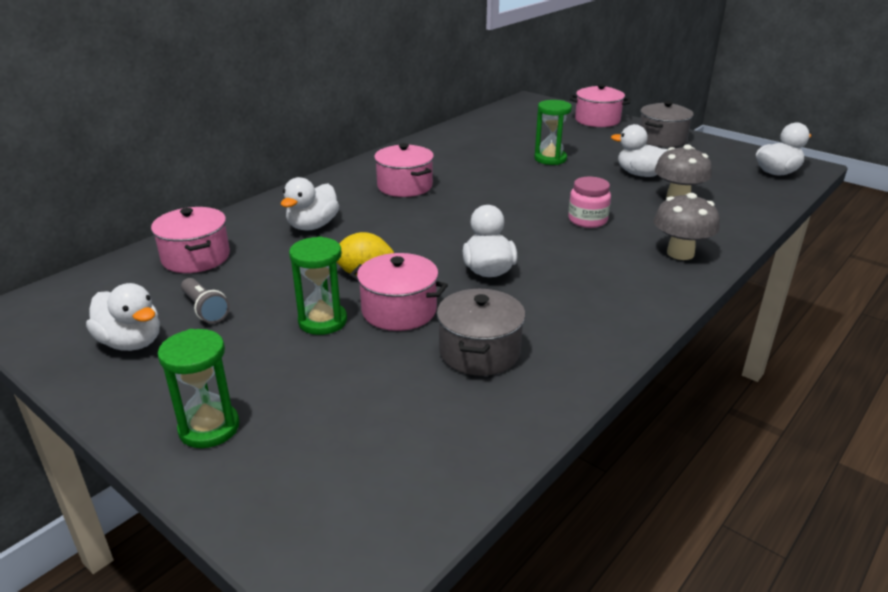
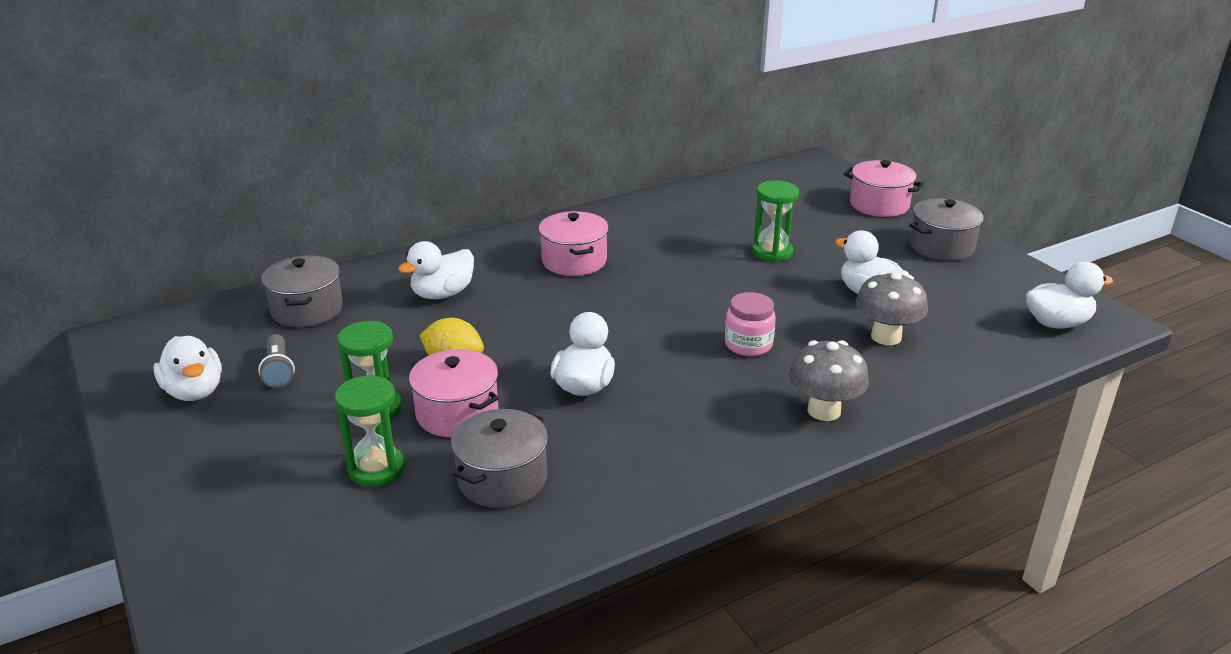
camera: 20 degrees right, 0 degrees up
pink pot [151,207,230,273] -> grey pot [262,255,343,327]
green hourglass [158,329,239,448] -> green hourglass moved to [335,375,405,487]

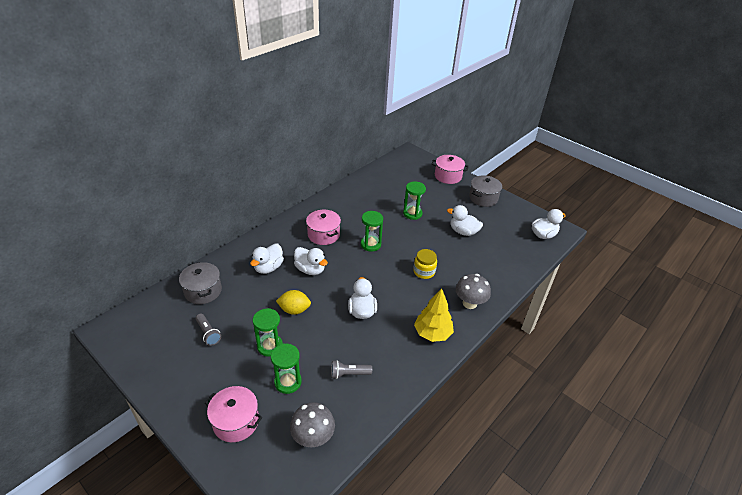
camera: 20 degrees left, 10 degrees up
white duck [153,336,222,401] -> white duck moved to [294,247,328,275]
pink pot [409,349,499,437] -> pink pot moved to [205,386,262,442]
grey pot [451,409,548,508] -> grey flashlight [331,360,372,379]
pink jar [725,292,776,356] -> yellow jar [413,249,437,279]
grey mushroom [855,271,928,345] -> grey mushroom moved to [290,402,335,447]
none -> green hourglass [361,211,383,252]
none -> yellow tree [414,288,454,342]

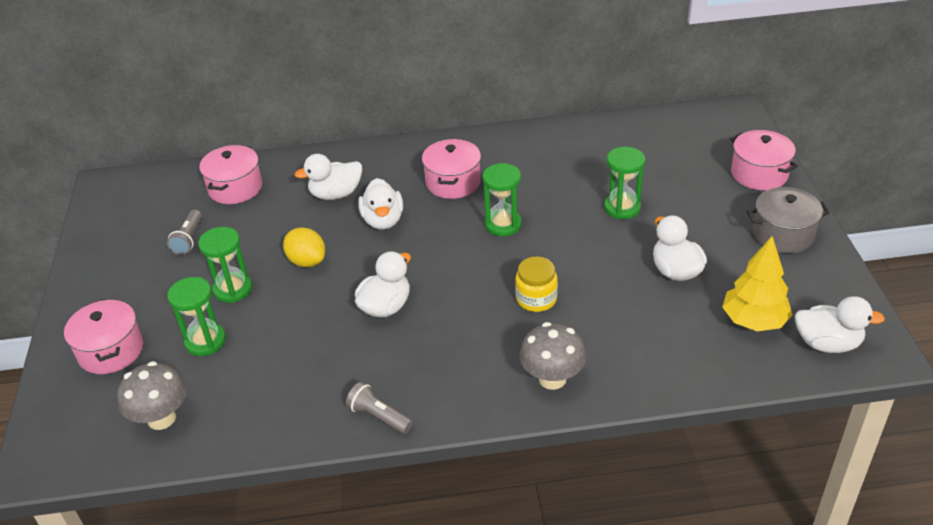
camera: 45 degrees right, 0 degrees up
grey pot [179,262,222,304] -> pink pot [199,145,262,204]
grey flashlight [331,360,372,379] -> grey flashlight moved to [346,382,413,434]
yellow tree [414,288,454,342] -> yellow tree moved to [722,236,793,331]

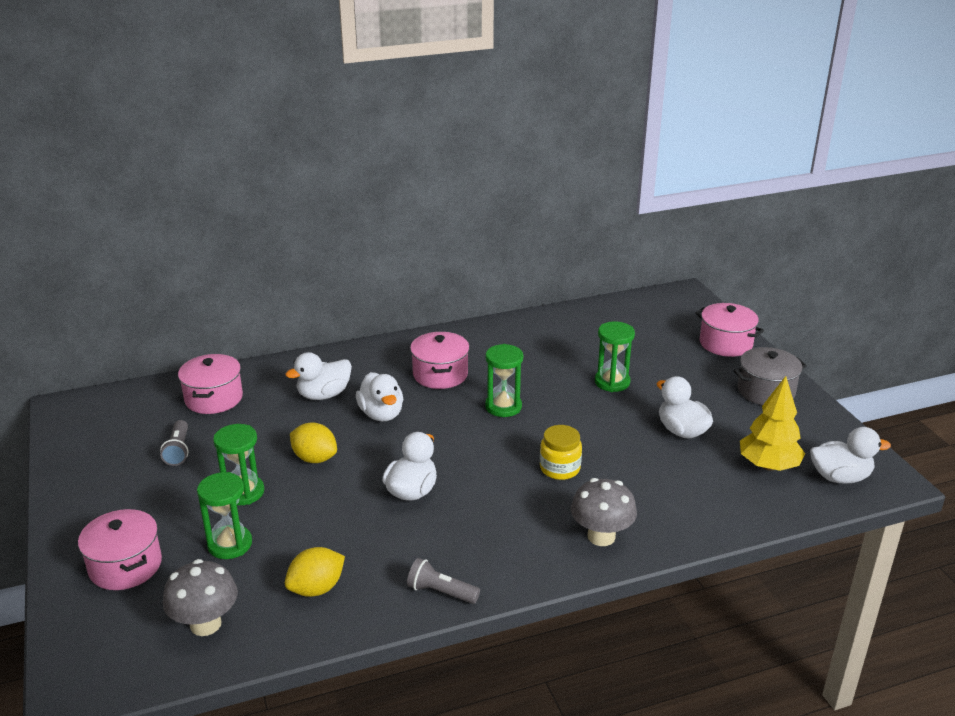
camera: 15 degrees left, 10 degrees down
none -> yellow lemon [285,547,345,597]

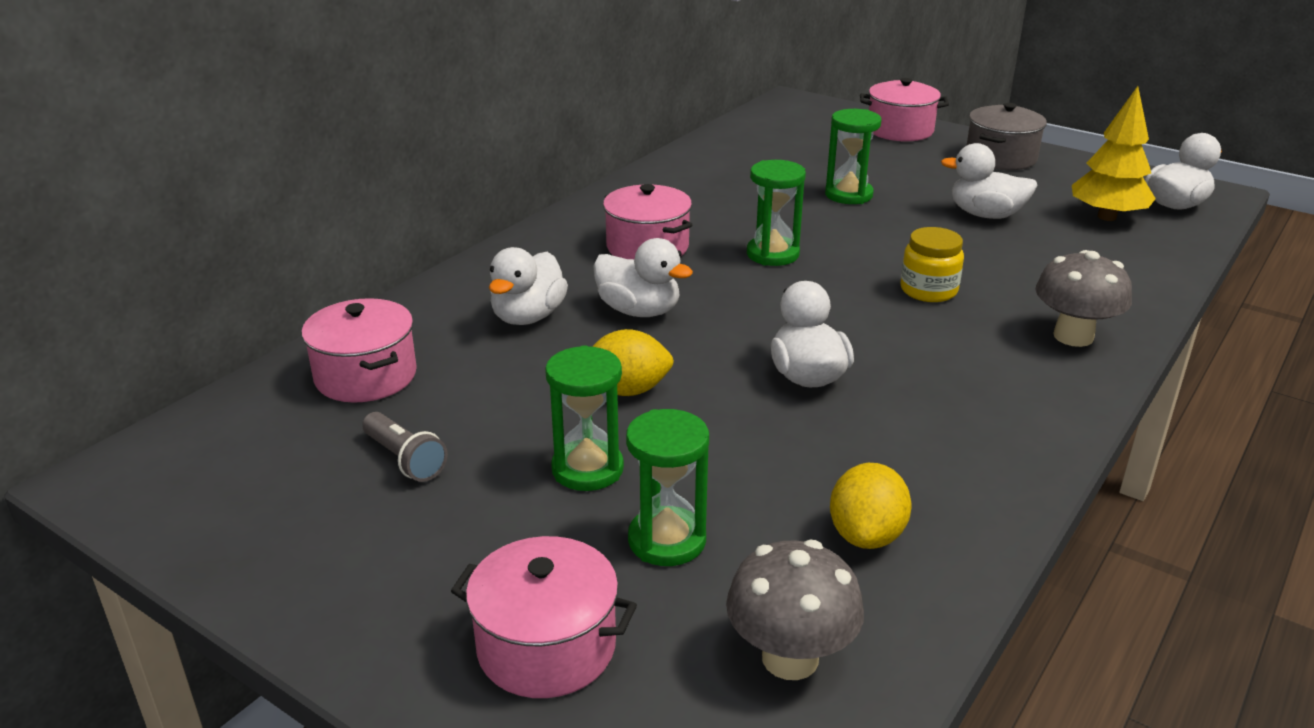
camera: 35 degrees left, 0 degrees up
grey flashlight [407,558,480,604] -> none

